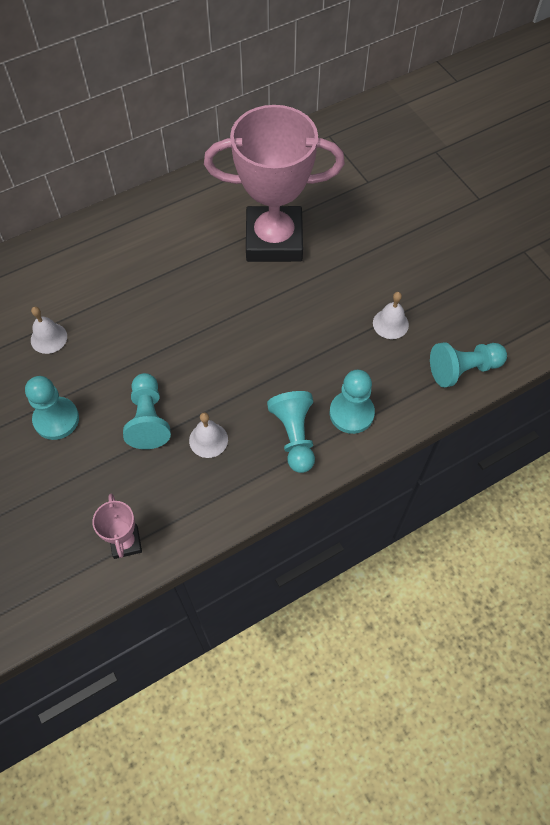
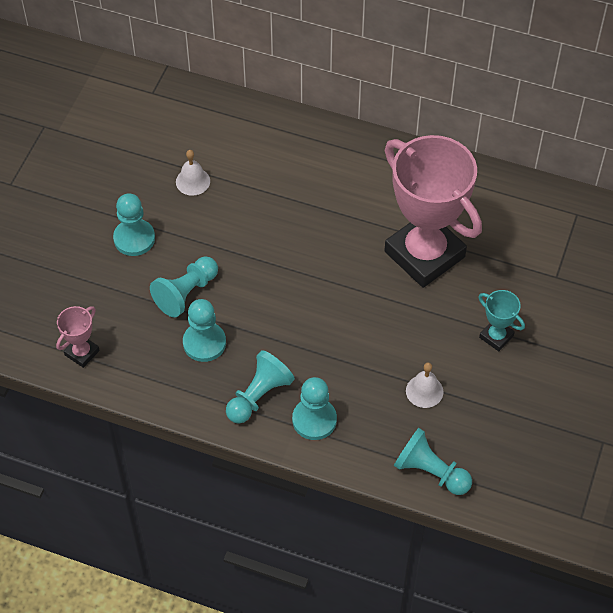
camera: 50 degrees right, 5 degrees down
white bell [189,412,228,458] -> turquoise pawn [183,299,226,362]
none -> turquoise trophy [478,290,525,351]

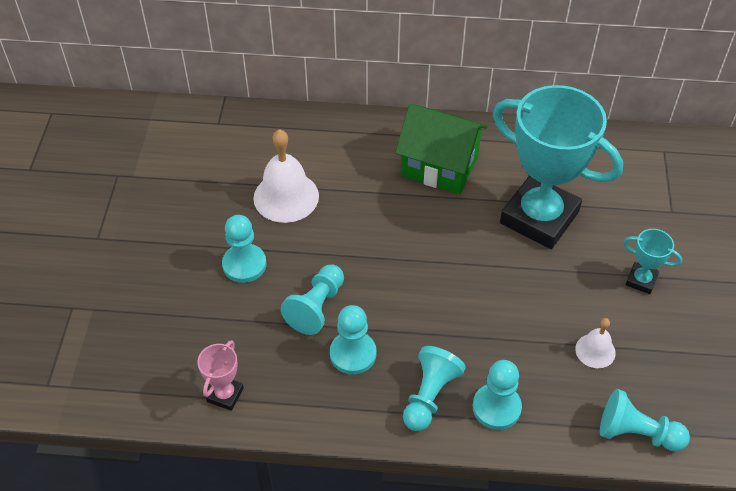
camera: 15 degrees left, 5 degrees down
white bell [176,150,210,196] -> white bell [253,129,319,223], size x1.84
pink trophy [384,135,482,288] -> turquoise trophy [493,85,623,249]
none -> green house [395,104,488,194]

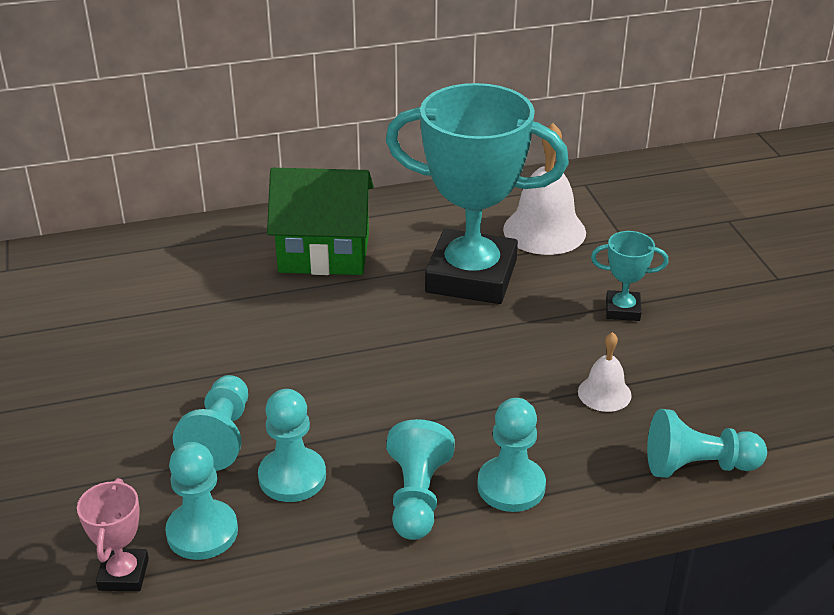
camera: 20 degrees left, 15 degrees down
turquoise pawn [222,215,267,283] -> turquoise pawn moved to [165,442,238,560]
white bell [253,129,319,223] -> white bell moved to [503,123,586,255]

